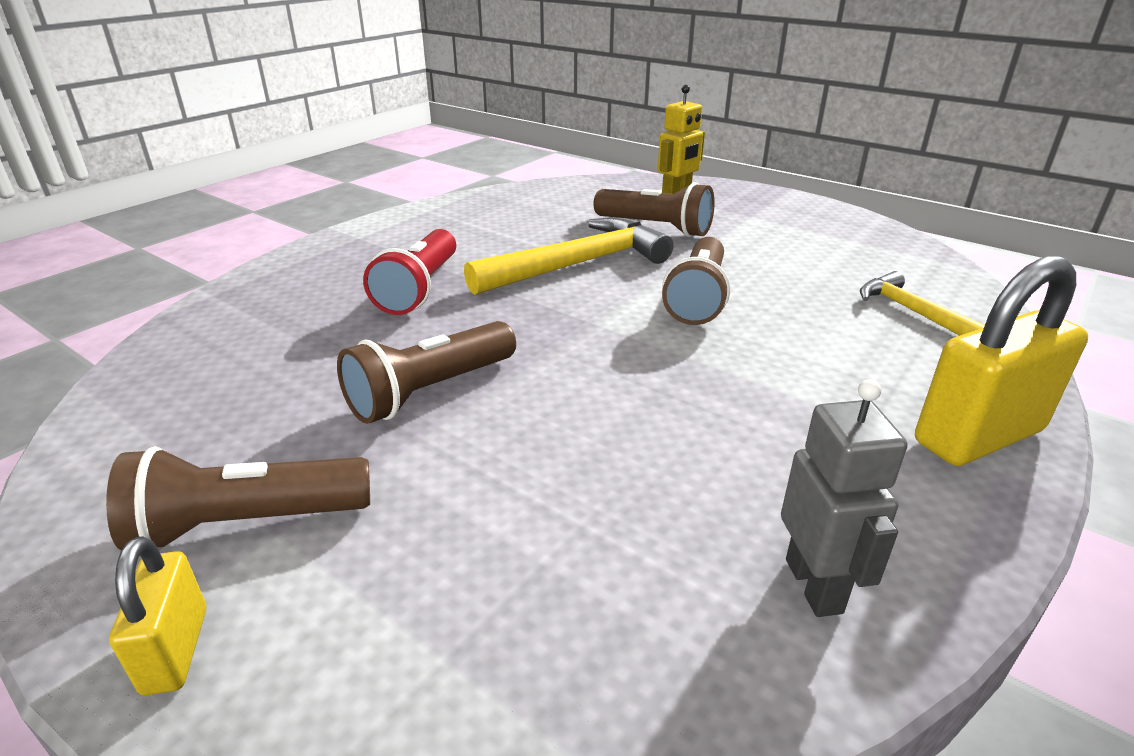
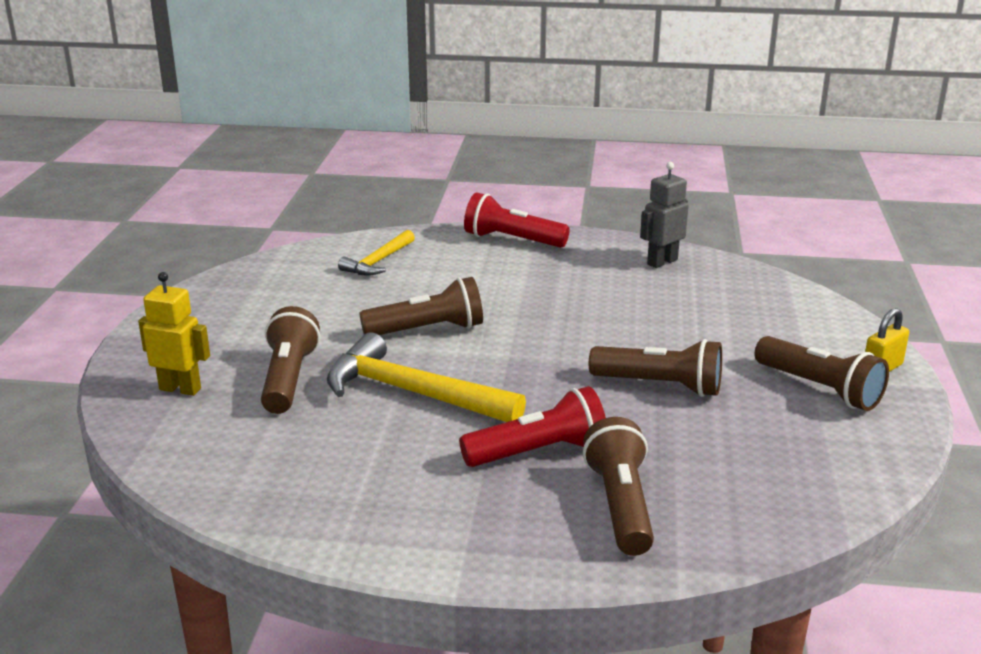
camera: 120 degrees left, 5 degrees down
yellow padlock [915,257,1088,466] -> red flashlight [464,192,570,248]
none -> brown flashlight [583,417,654,556]

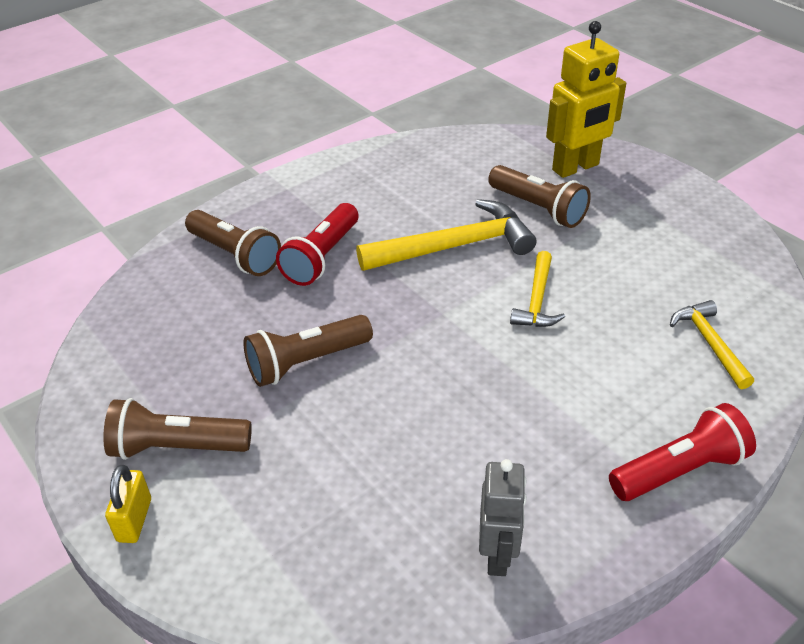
camera: 135 degrees right, 15 degrees up
yellow robot [138,272,210,396] -> yellow robot [546,21,626,178], size x1.55
brown flashlight [359,277,483,335] -> yellow hammer [510,251,565,327]

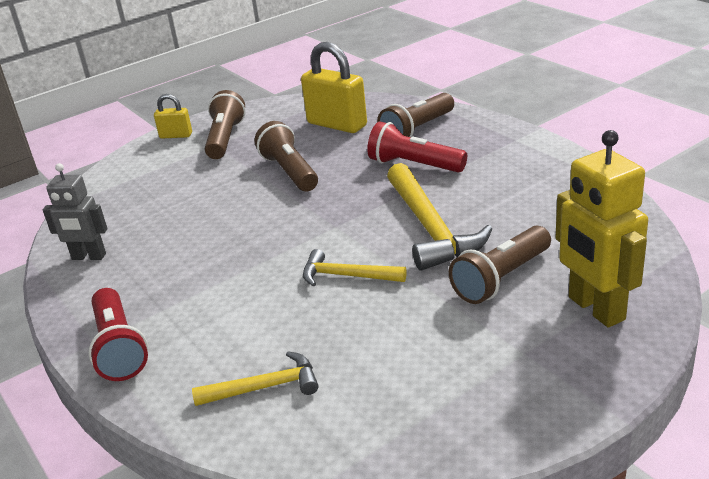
camera: 95 degrees right, 10 degrees down
none -> yellow padlock [301,42,367,133]

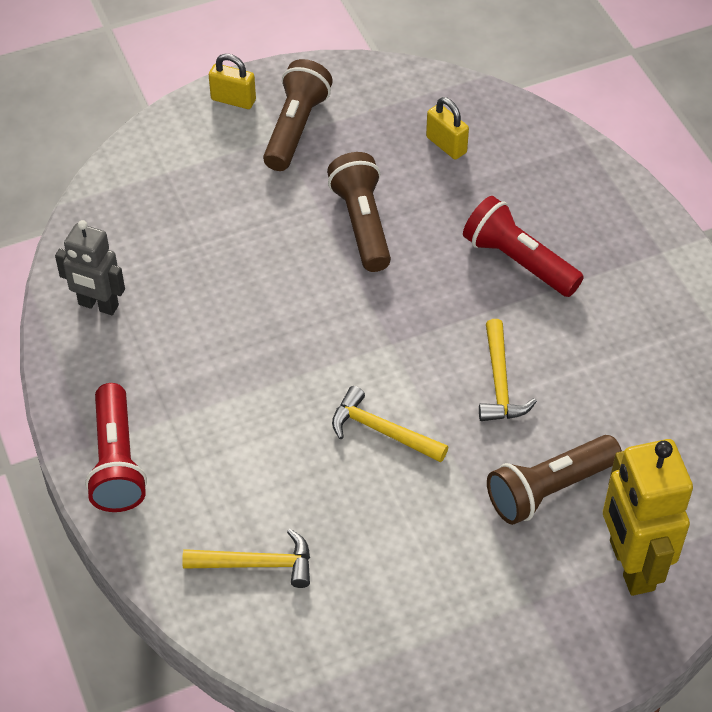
camera: 10 degrees right, 20 degrees up
yellow padlock [301,42,367,133] -> yellow padlock [426,97,469,159], size x0.53
brown flashlight [377,93,454,137] -> none
yellow hammer [387,163,492,271] -> yellow hammer [479,319,537,421], size x0.57

